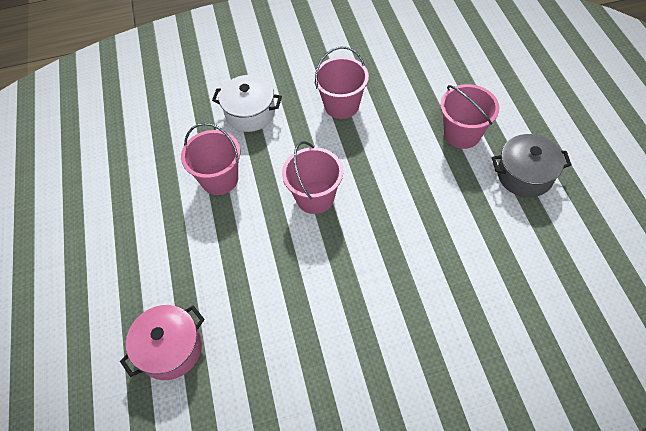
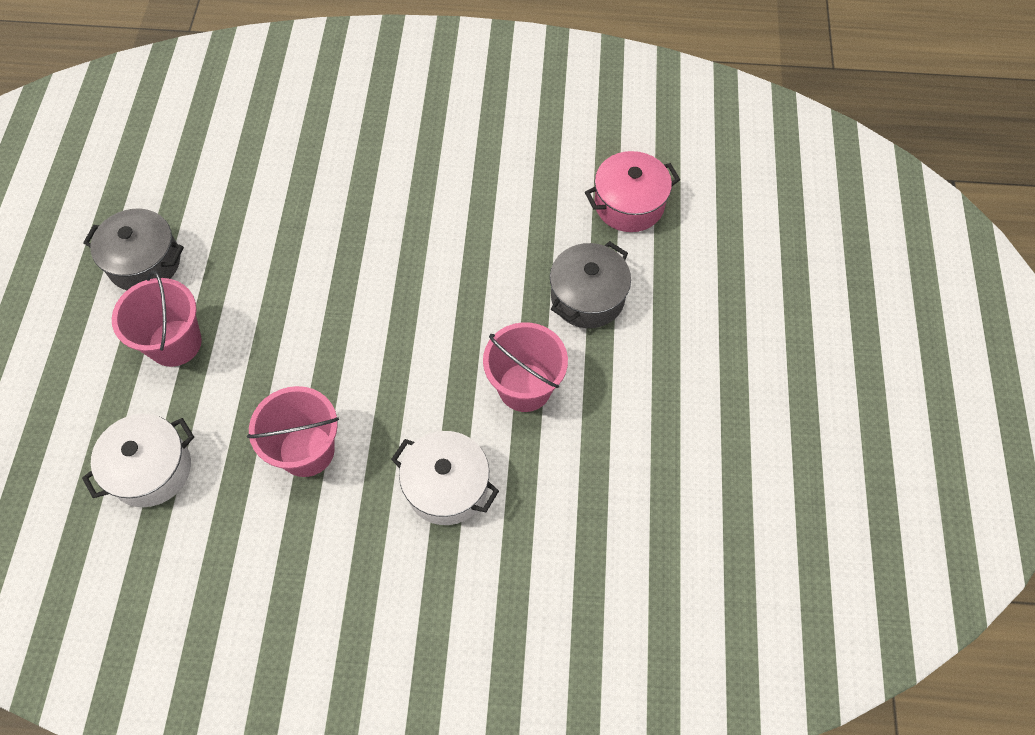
camera: 165 degrees left, 5 degrees up
pink bucket [282,141,343,214] -> none
none -> white pot [82,414,194,507]
none -> grey pot [550,241,631,328]

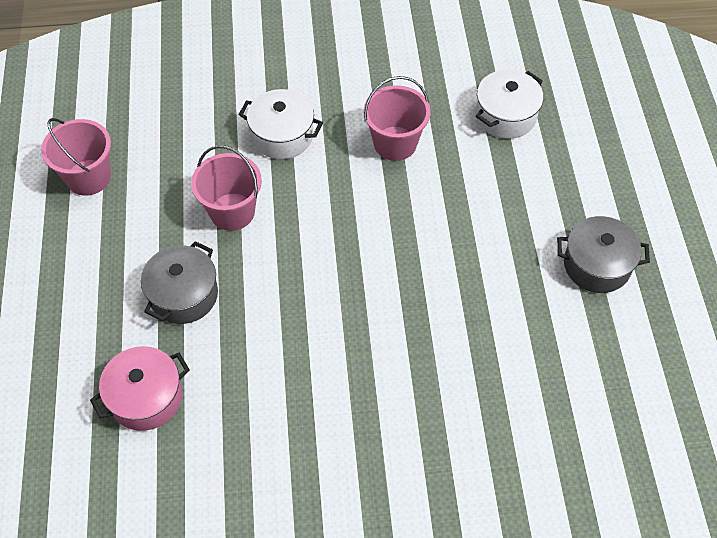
camera: 170 degrees right, 5 degrees down
pink bucket [112,271,202,367] -> pink bucket moved to [41,118,111,196]

